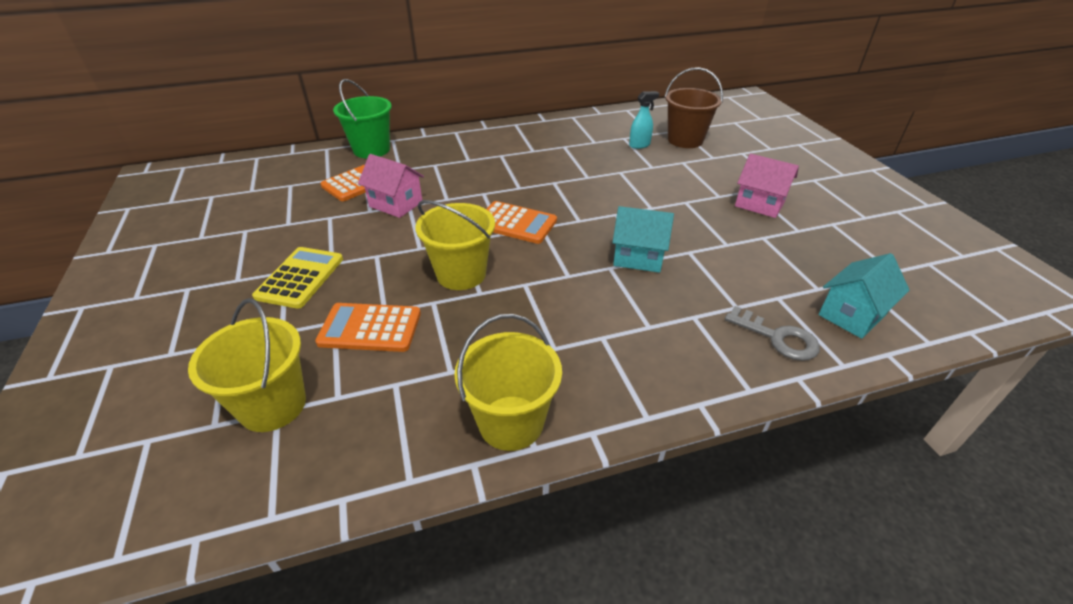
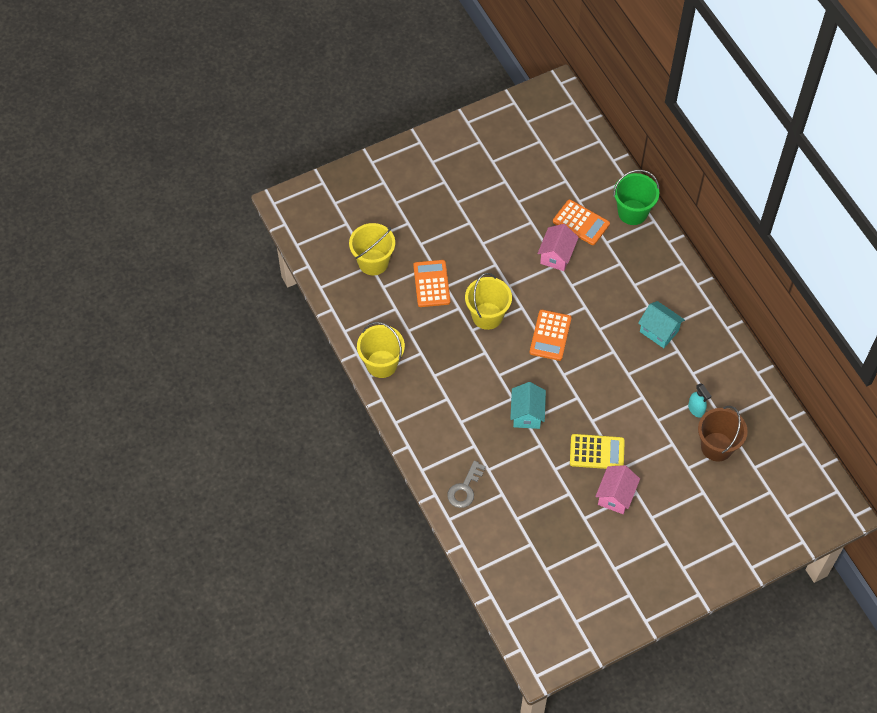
camera: 80 degrees right, 20 degrees up
yellow calculator [252,247,343,309] -> yellow calculator moved to [570,434,625,469]
turquoise house [818,253,910,339] -> turquoise house moved to [638,301,685,348]

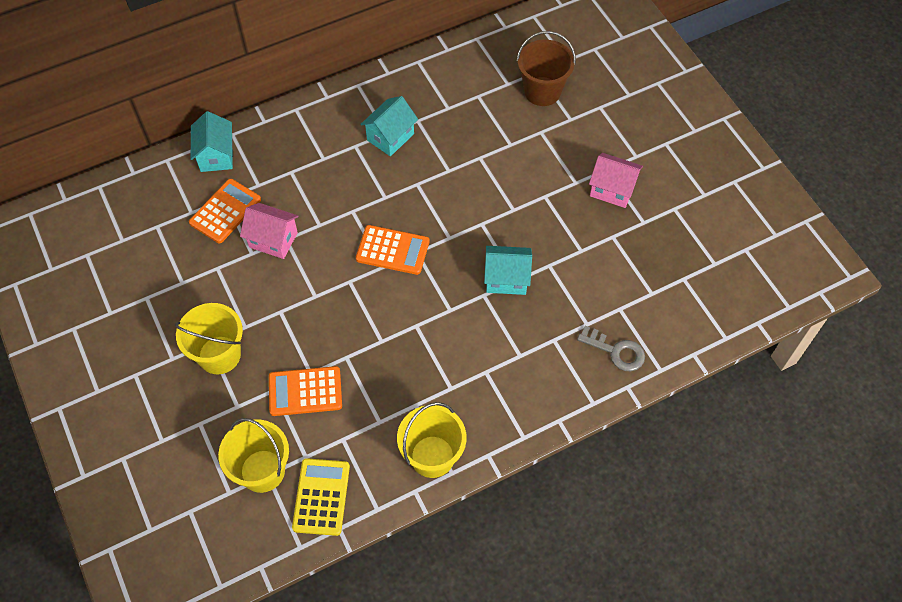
camera: 90 degrees left, 0 degrees up
yellow bucket [465,273,512,330] -> yellow bucket moved to [175,303,243,374]
yellow calculator [570,434,625,469] -> yellow calculator moved to [292,458,350,536]
green bucket [613,170,660,225] -> turquoise house [191,111,233,172]
turquoise spray bottle [688,383,712,418] -> none

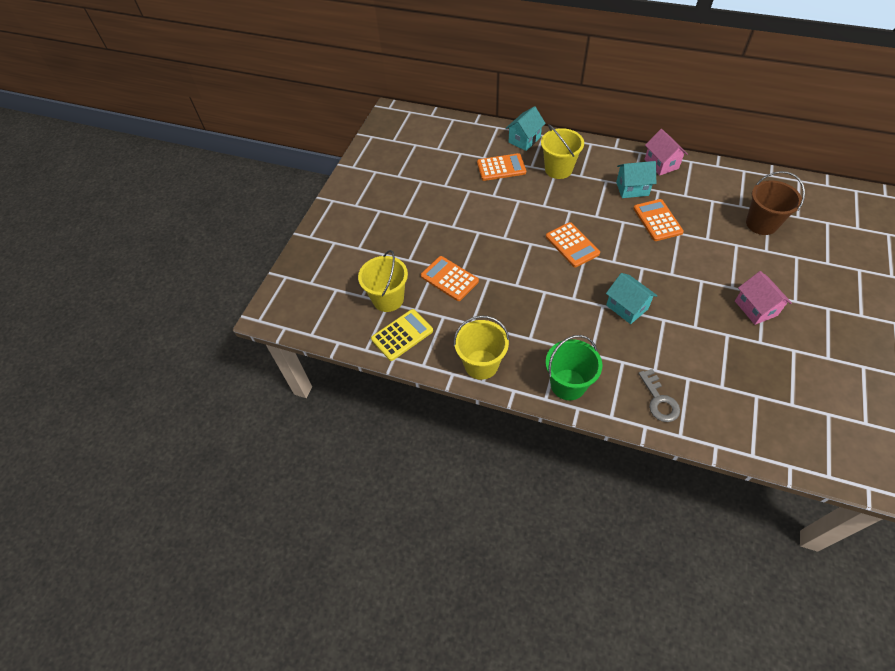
camera: 50 degrees right, 5 degrees down
yellow bucket [175,303,243,374] -> yellow bucket moved to [541,125,584,179]
pink house [240,203,299,259] -> pink house moved to [644,129,688,176]
none -> green bucket [545,335,602,400]
none -> orange calculator [633,199,684,241]

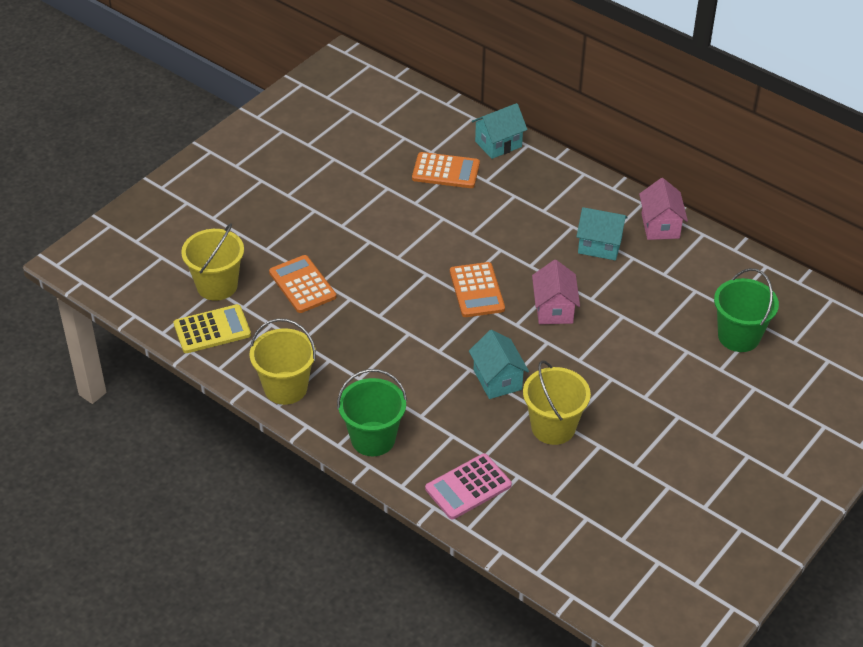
camera: 15 degrees right, 10 degrees down
yellow bucket [541,125,584,179] -> yellow bucket moved to [523,360,591,445]
orange calculator [633,199,684,241] -> none
grey key [638,369,680,422] -> pink calculator [425,453,512,519]
pink house [735,271,792,325] -> pink house moved to [532,260,580,324]
brown bucket [746,171,805,235] -> green bucket [714,268,779,352]

